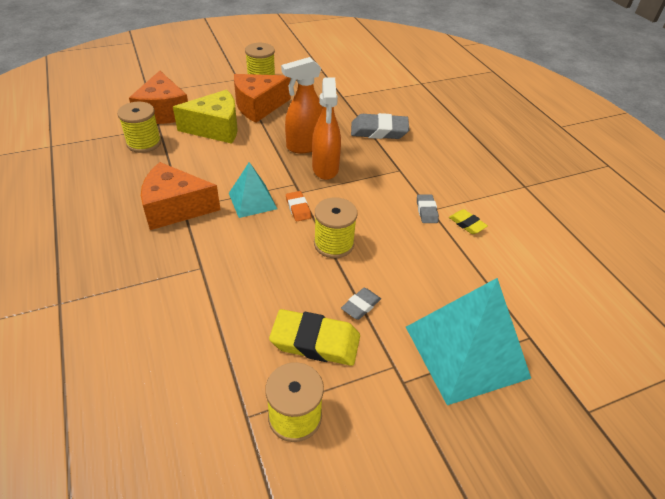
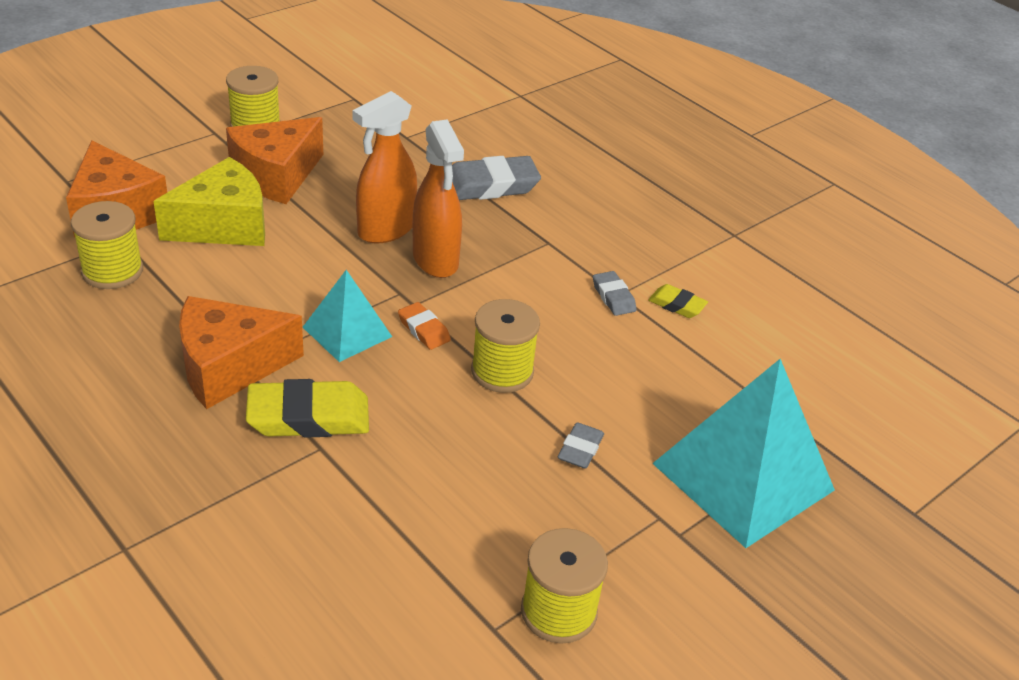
camera: 20 degrees left, 5 degrees down
yellow eraser [269,309,360,366] -> yellow eraser moved to [246,379,369,438]

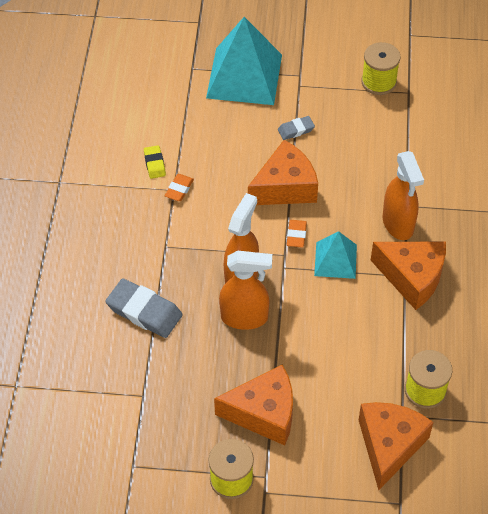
camera: 130 degrees left, 15 degrees up
yellow cheese [153,157,265,246] -> none
yellow eraser [246,379,369,438] -> orange spray bottle [383,151,424,240]
yellow spool [471,299,540,393] -> orange cheese [248,140,318,205]
grey eraser [593,271,637,316] -> orange eraser [165,174,194,201]

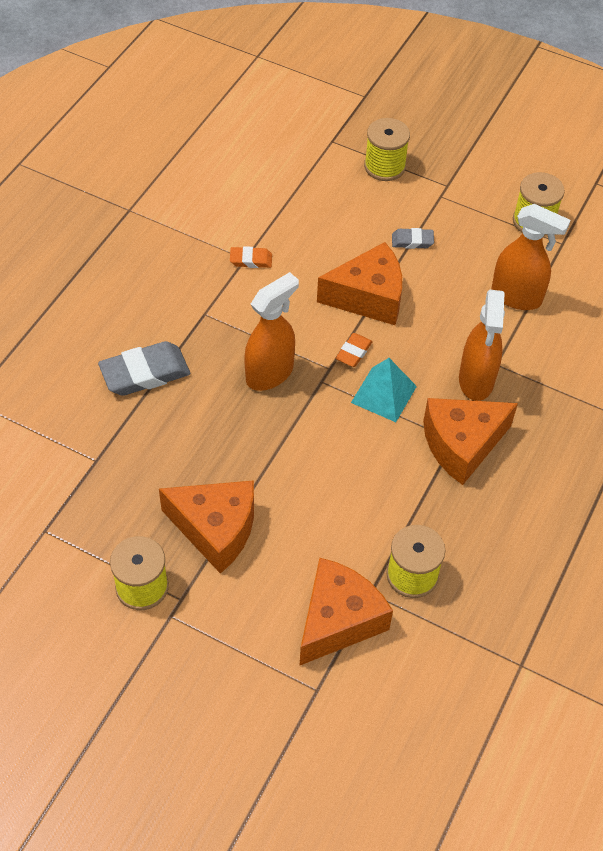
camera: 20 degrees right, 0 degrees up
grey eraser [106,279,183,338] -> grey eraser turned 75 degrees counterclockwise [98,341,190,396]
yellow eraser [144,145,166,179] -> none
orange eraser [165,174,194,201] -> orange eraser turned 45 degrees clockwise [230,246,272,268]
turquoise pyramid [206,17,282,105] -> yellow spool [364,118,410,181]
orange spray bottle [219,250,272,330] -> orange spray bottle moved to [491,204,571,310]
orange cheese [371,241,446,310] -> orange cheese turned 105 degrees clockwise [423,398,518,485]

